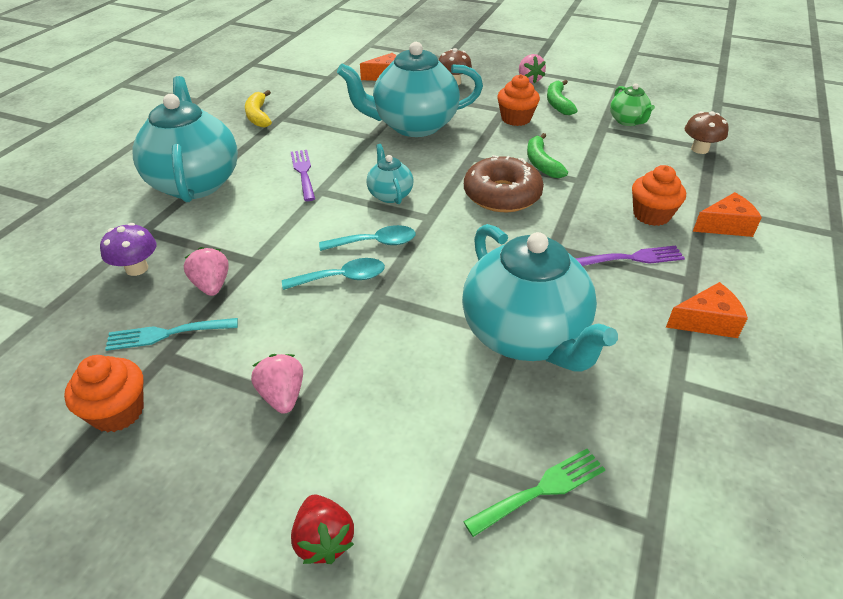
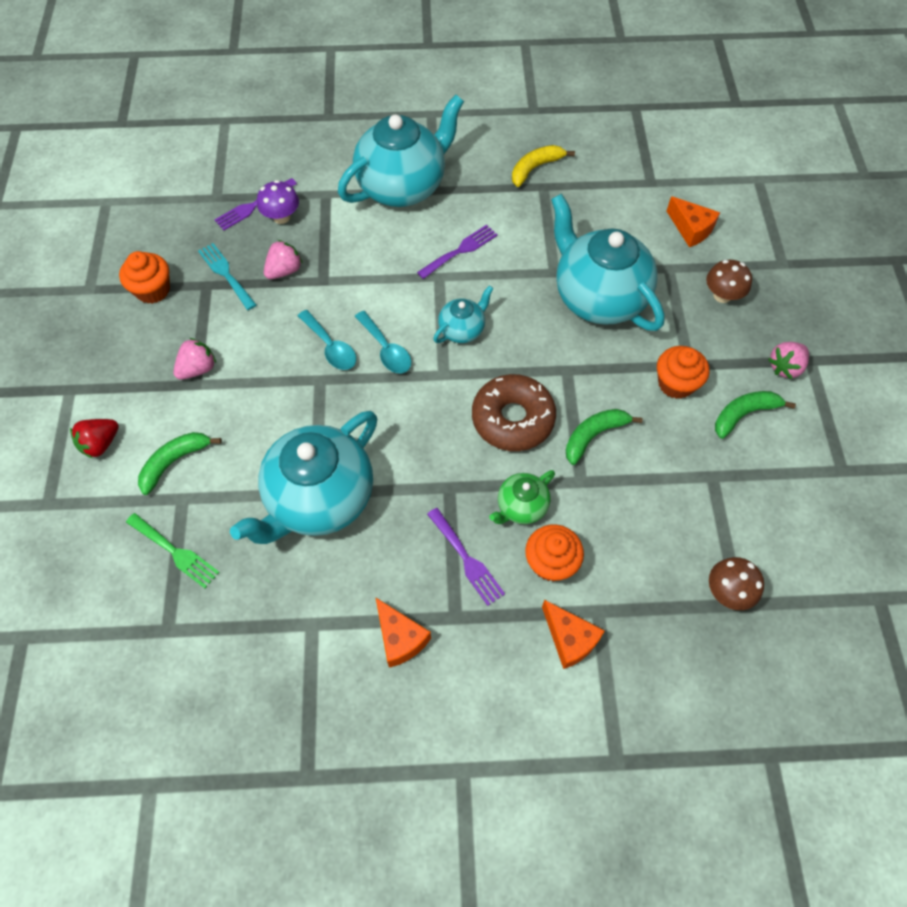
camera: 65 degrees right, 20 degrees up
green teapot [610,83,655,126] -> green teapot moved to [489,470,555,524]
none -> green banana [138,432,222,495]
none -> purple fork [215,178,297,230]

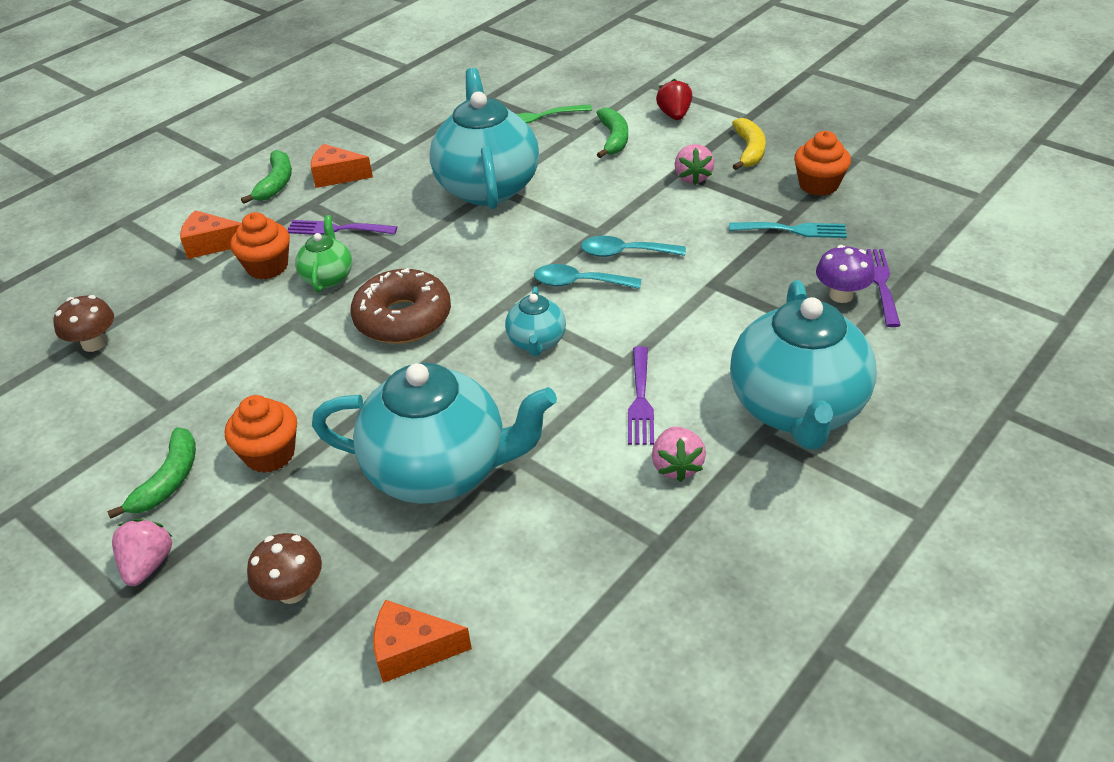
camera: 135 degrees right, 20 degrees down
pink strawberry [264,240,303,279] -> pink strawberry moved to [652,427,706,482]
yellow banana [512,145,575,187] -> yellow banana moved to [732,118,766,170]
green banana [566,409,643,465] -> green banana moved to [241,150,292,204]

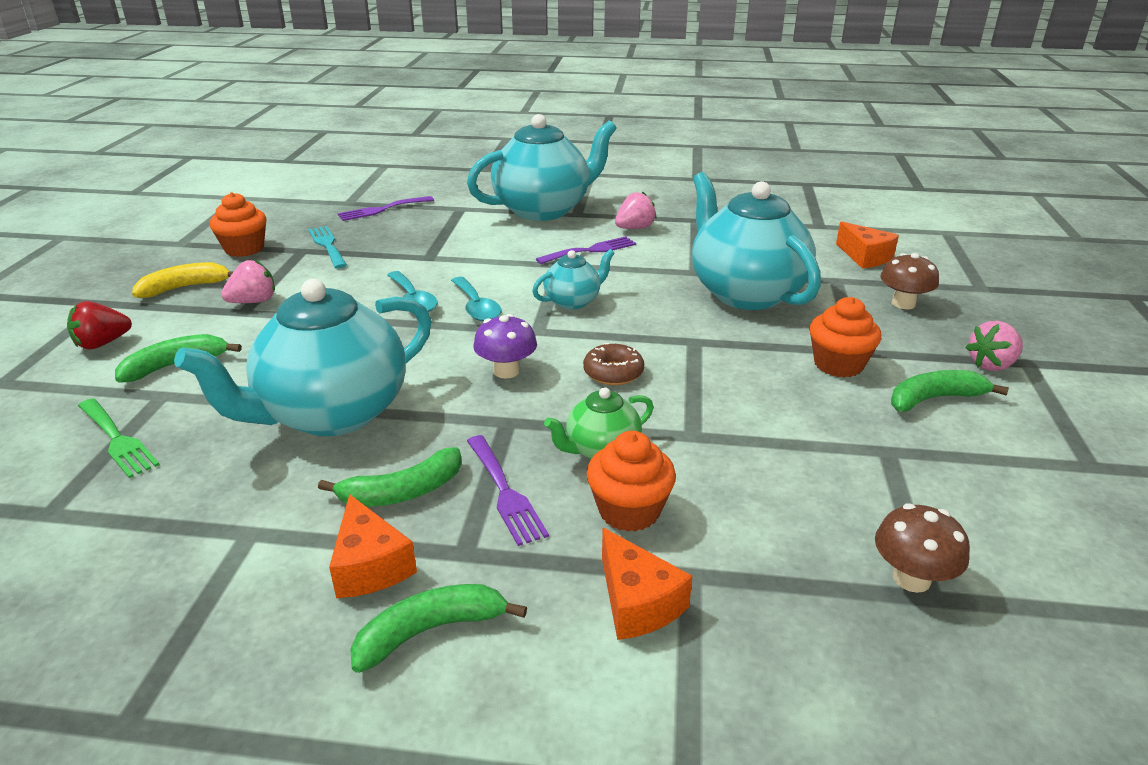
camera: 125 degrees left, 10 degrees down
brown donut [351,268,451,344] -> brown donut [583,343,644,385], size x0.55
purple mushroom [816,245,875,303] -> purple mushroom moved to [473,314,537,379]
none -> green banana [318,447,462,507]

